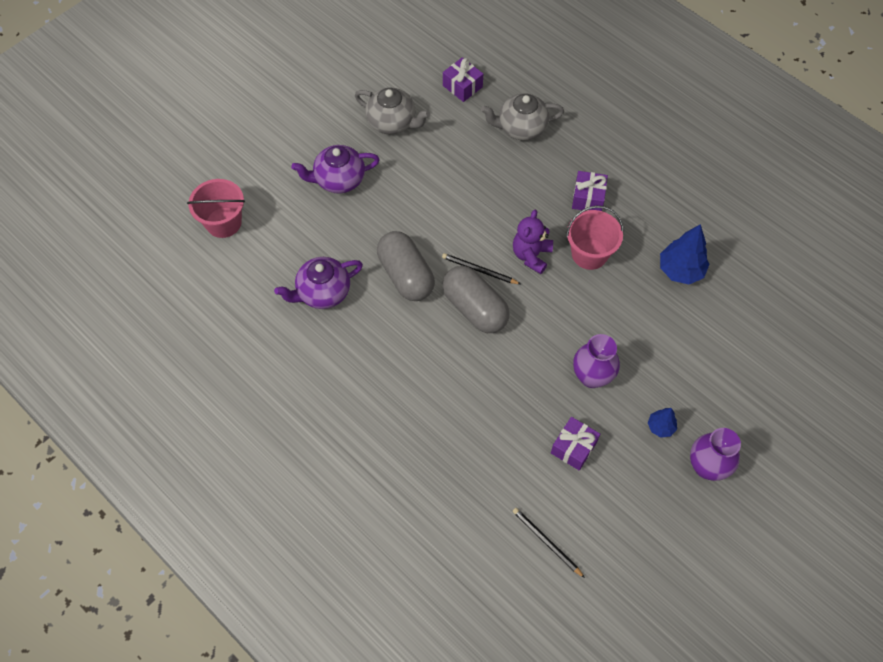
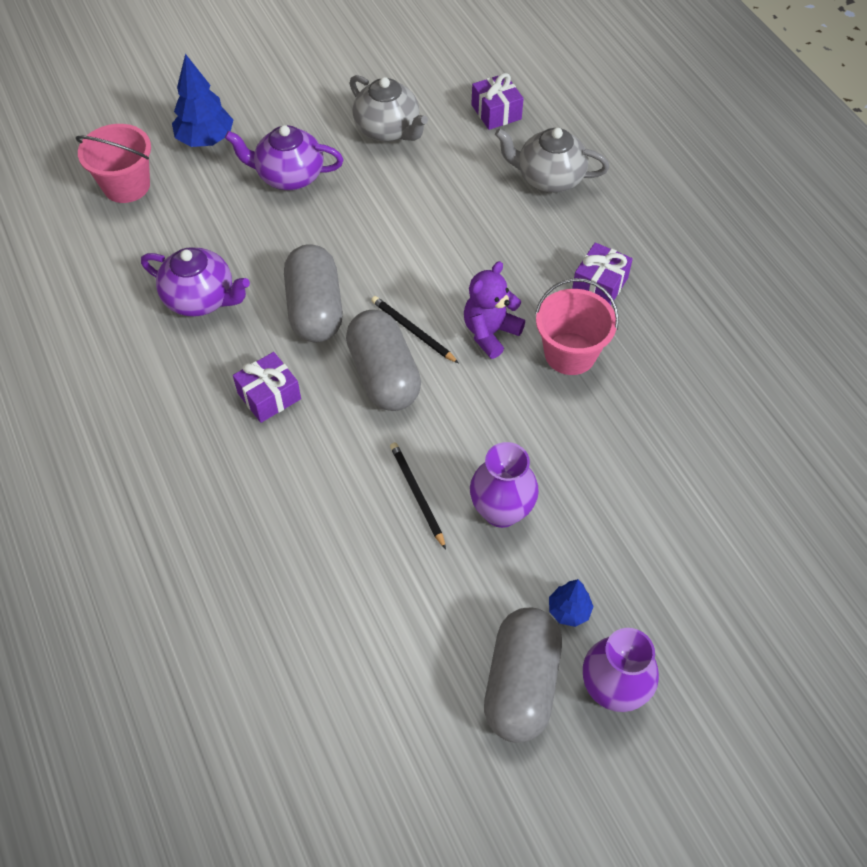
camera: 20 degrees right, 5 degrees down
purple teapot [274,257,363,309] -> purple teapot turned 150 degrees counterclockwise [141,247,250,317]
black pencil [512,508,585,578] -> black pencil moved to [390,443,446,549]
purple gift [551,417,600,470] -> purple gift moved to [233,352,301,423]
blue tree [660,224,710,284] -> blue tree moved to [172,54,233,147]
none -> grey capsule [484,608,562,743]

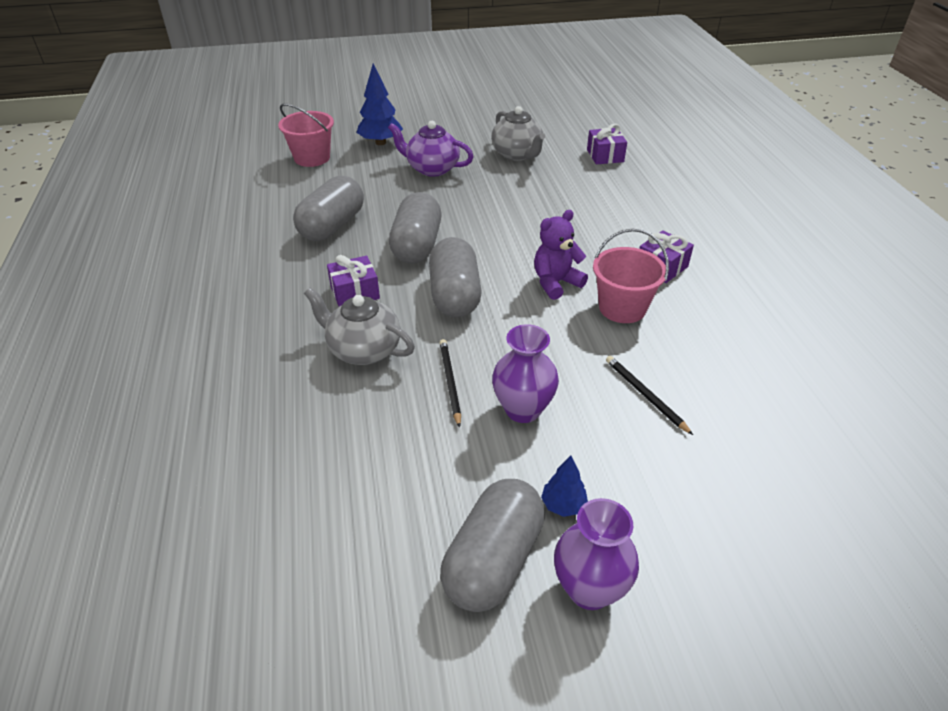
camera: 15 degrees right, 15 degrees down
purple teapot [141,247,250,317] -> grey capsule [293,176,364,241]
black pencil [371,296,459,363] -> black pencil moved to [606,356,693,435]
grey teapot [495,128,609,193] -> grey teapot moved to [304,287,415,365]

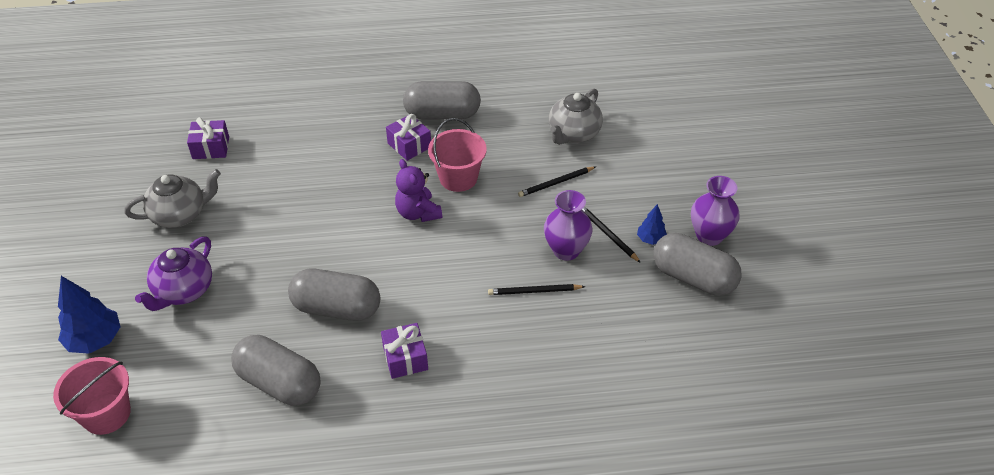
camera: 85 degrees left, 5 degrees up
grey teapot [304,287,415,365] -> grey teapot moved to [549,89,603,145]
grey capsule [429,237,482,317] -> grey capsule moved to [403,81,481,119]
none -> black pencil [582,207,641,263]

